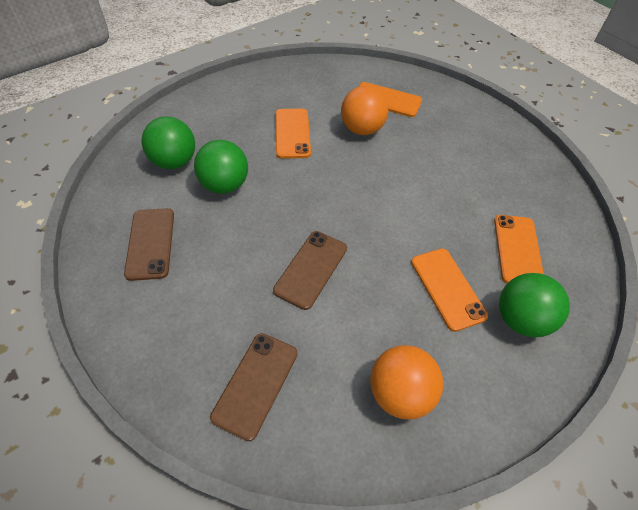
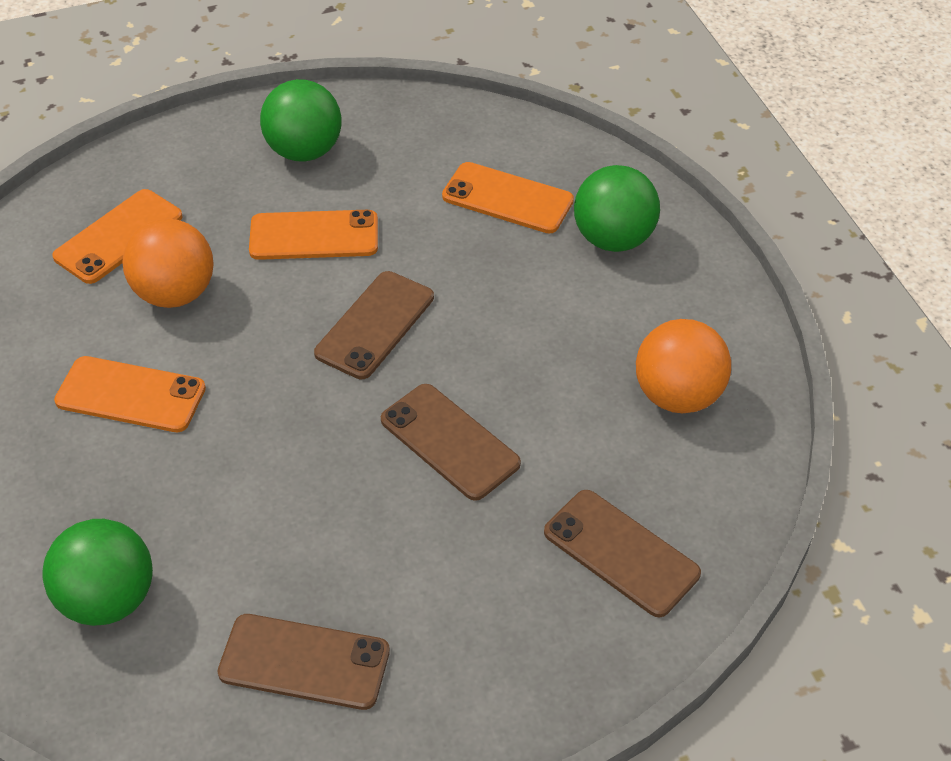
camera: 70 degrees left, 5 degrees down
green ball [194,140,248,194] -> green ball moved to [260,79,342,162]
orange phone [411,248,488,332] -> orange phone moved to [249,210,378,260]
none -> brown phone [314,271,434,379]

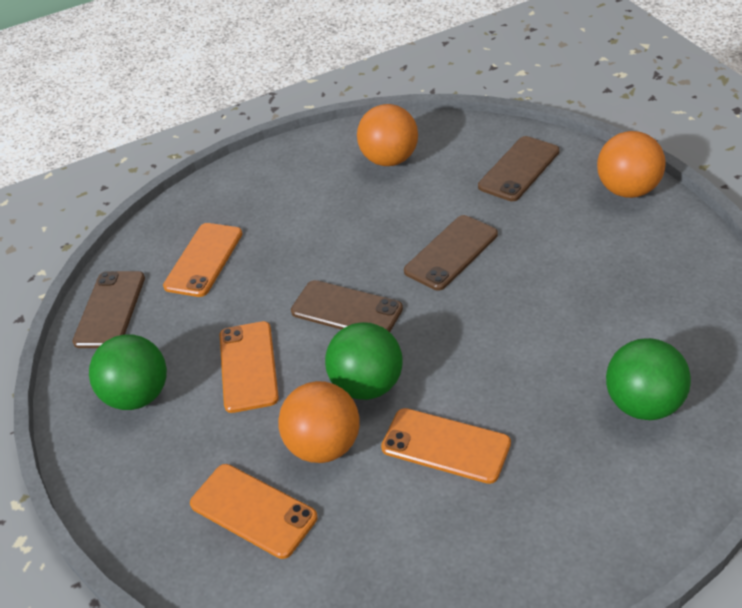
camera: 90 degrees left, 5 degrees down
orange phone [54,356,206,432] -> orange phone turned 75 degrees counterclockwise [381,408,511,484]
brown phone [218,614,390,710] -> brown phone moved to [72,271,145,348]
green ball [574,165,660,252] -> green ball moved to [325,322,403,400]
none -> orange ball [597,131,666,198]

